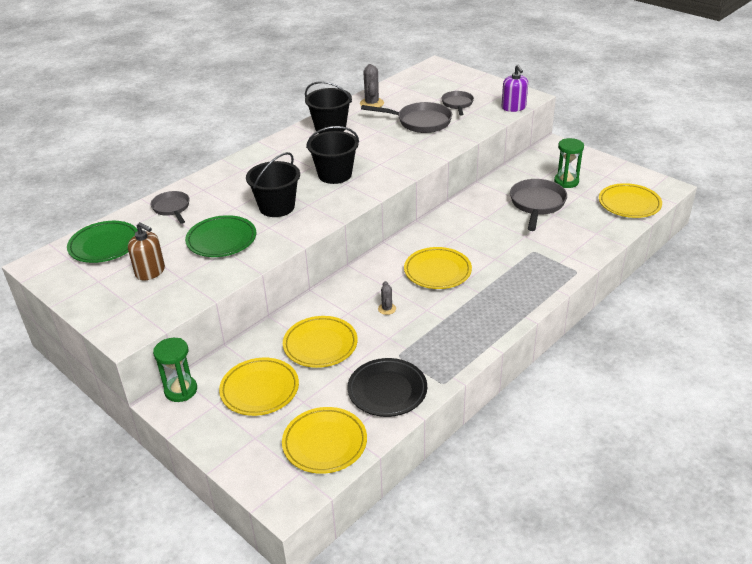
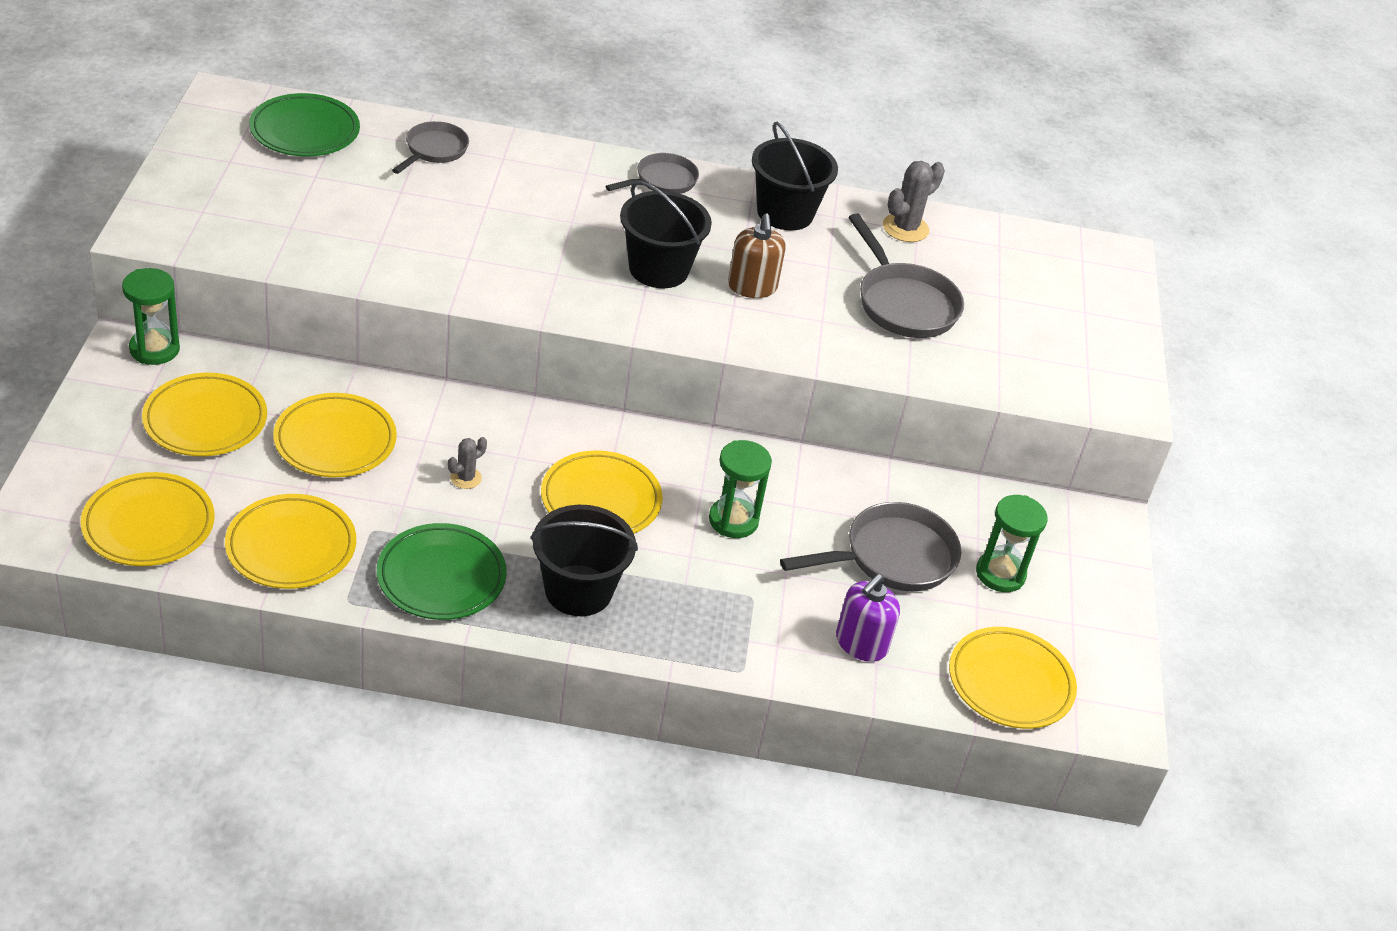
camera: 45 degrees right, 5 degrees up
brown soap dispenser [128,222,165,281] -> brown soap dispenser moved to [728,213,785,298]
green plate [185,215,256,257] -> green plate moved to [377,523,507,620]
black bucket [246,152,300,217] -> black bucket moved to [531,505,638,616]
black plate [347,358,427,417] -> yellow plate [225,494,356,589]
grey pan [441,91,474,115] -> grey pan moved to [606,153,699,194]
purple soap dispenser [501,65,528,112] -> purple soap dispenser moved to [836,574,900,662]
none -> green hourglass [709,440,772,538]

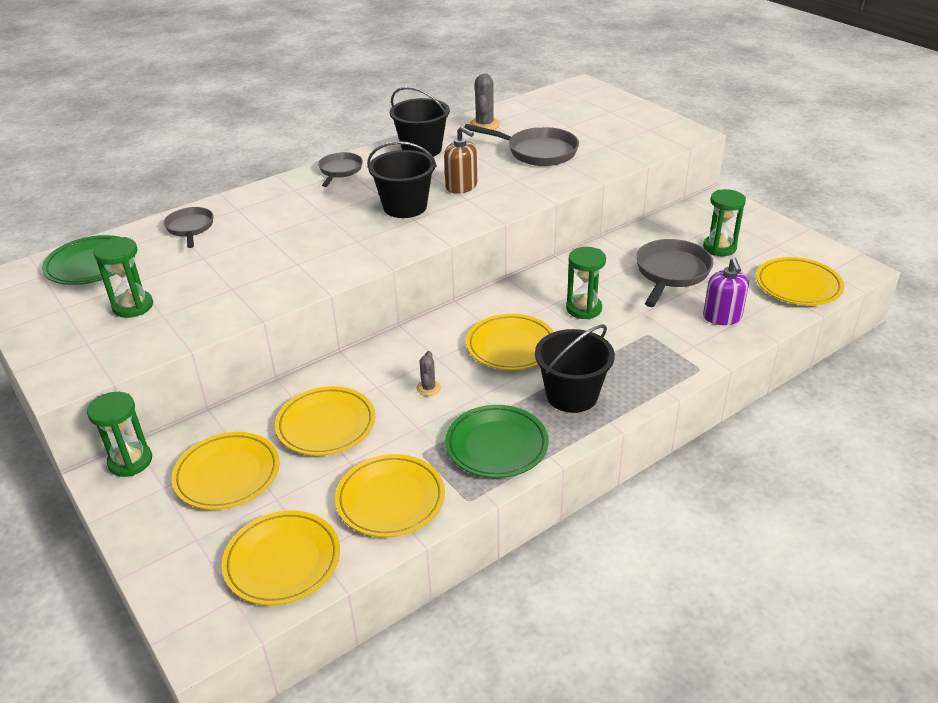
camera: 35 degrees left, 5 degrees down
none -> green hourglass [93,237,153,318]

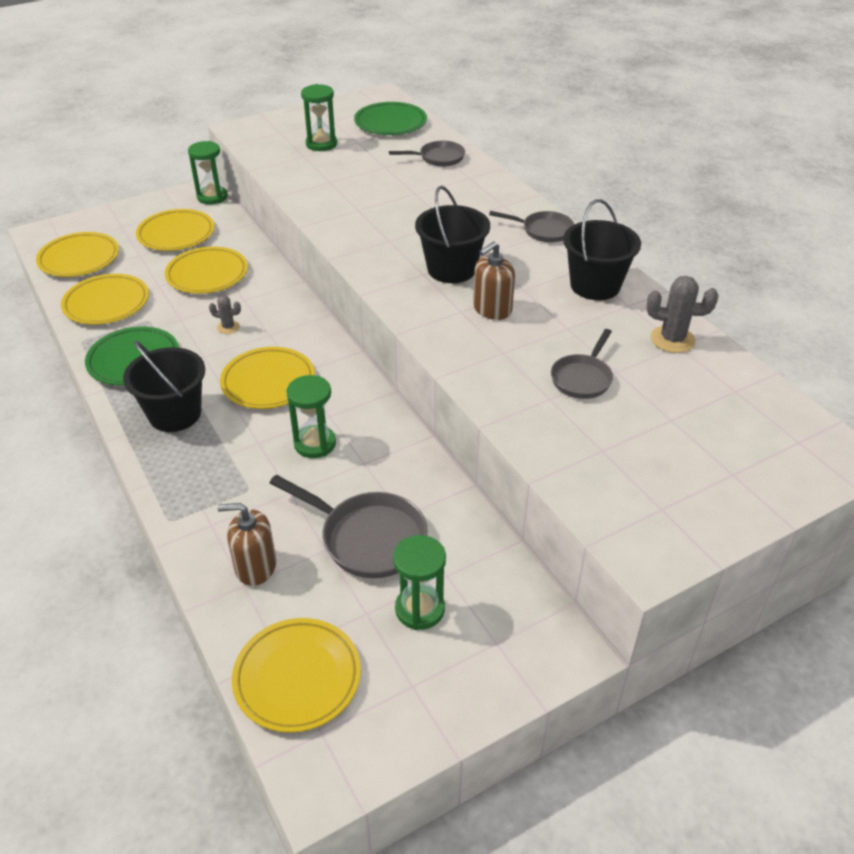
camera: 95 degrees right, 5 degrees up
grey pan [464,124,579,166] -> grey pan [551,329,613,399], size x0.62
purple soap dispenser [703,258,749,325] -> brown soap dispenser [217,503,276,586]

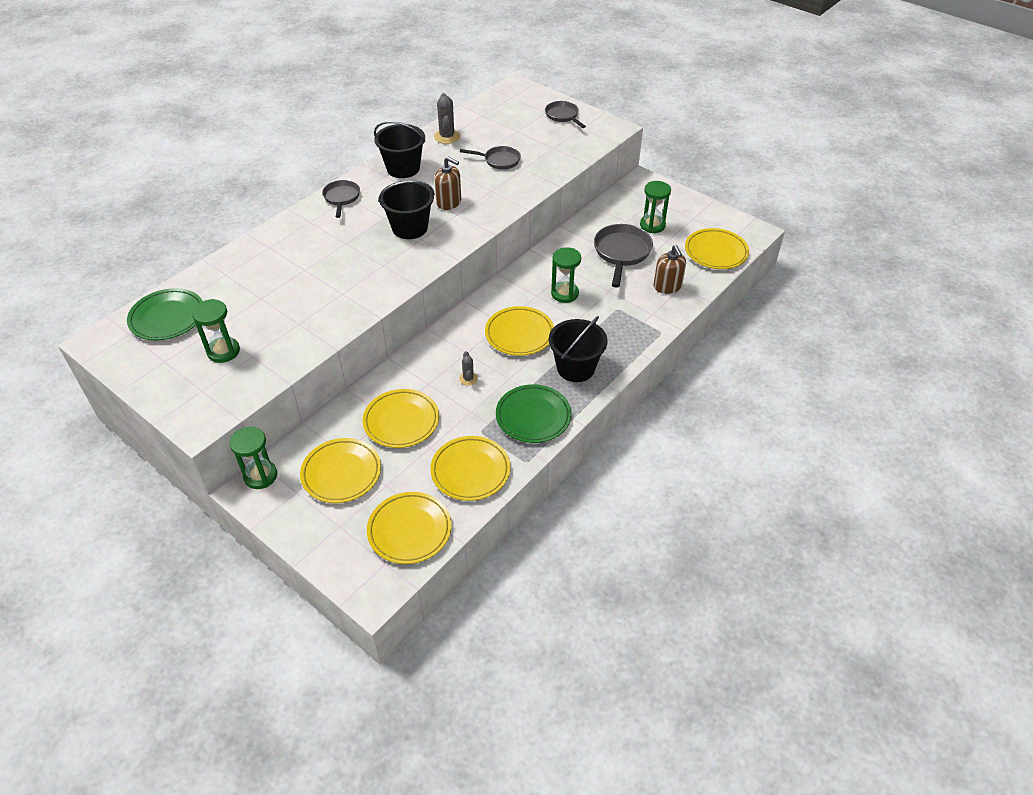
camera: 110 degrees left, 5 degrees up
grey pan [389,141,465,167] -> grey pan moved to [545,101,586,128]

